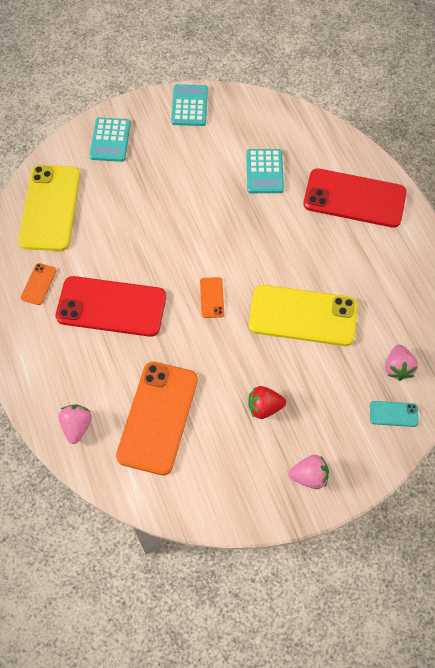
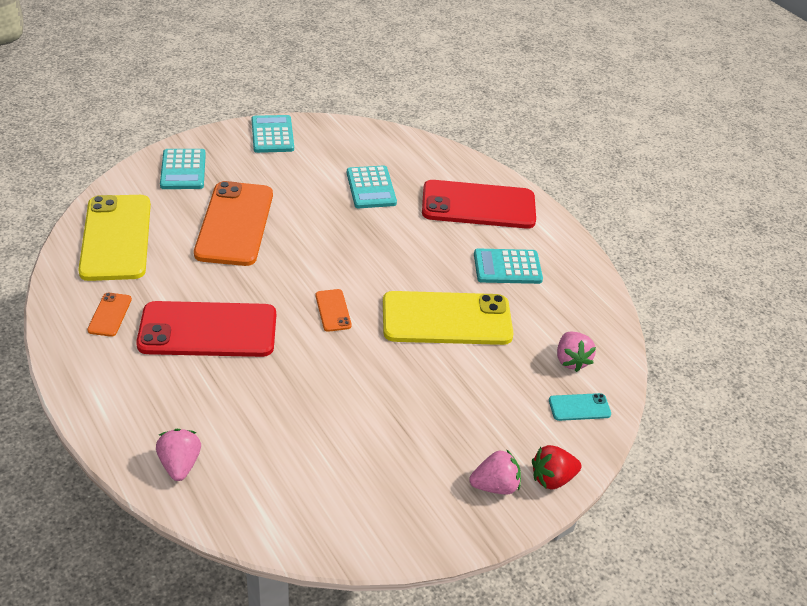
camera: 15 degrees left, 20 degrees down
orange phone [116,362,198,475] -> orange phone moved to [194,181,273,266]
red strawberry [248,386,286,419] -> red strawberry moved to [532,445,581,489]
none -> turquoise calculator [474,249,543,284]

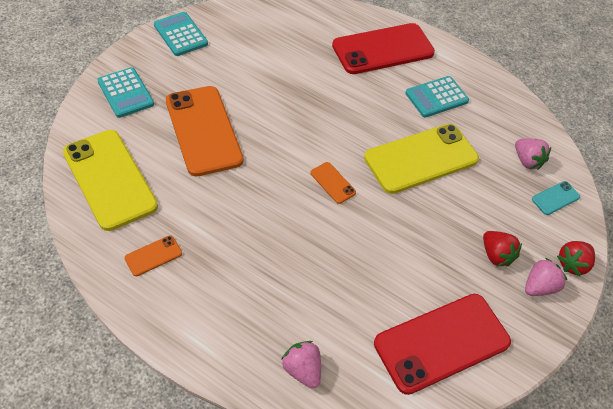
camera: 25 degrees left, 10 degrees up
orange phone [87,293,132,337] -> orange phone turned 75 degrees clockwise [125,235,182,276]
red phone [136,301,276,357] -> red phone moved to [374,294,511,395]
turquoise calculator [347,166,397,208] -> none
none -> red strawberry [483,231,522,267]

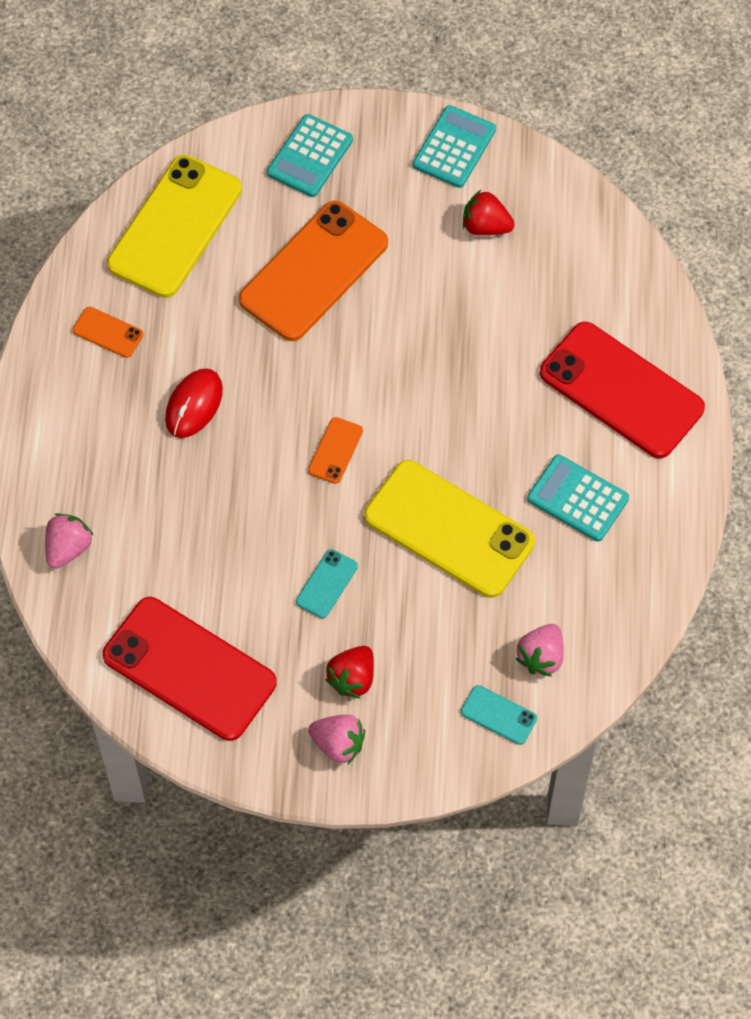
camera: 65 degrees right, 10 degrees up
red strawberry [557,241,595,276] -> red strawberry moved to [463,190,515,235]
none -> red mouse [165,368,223,438]
none -> turquoise phone [296,549,358,618]

